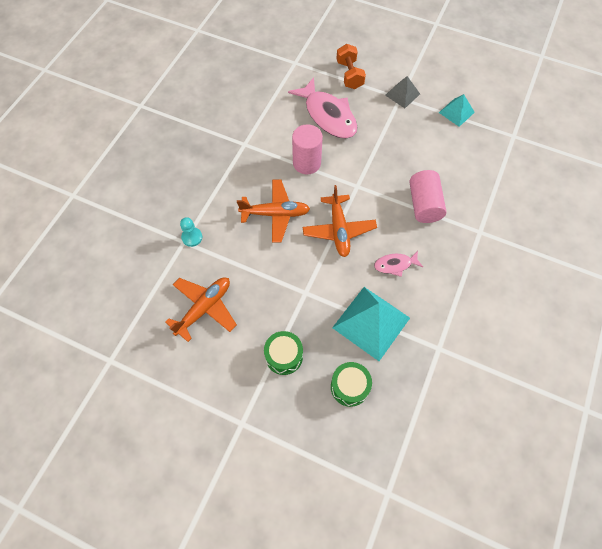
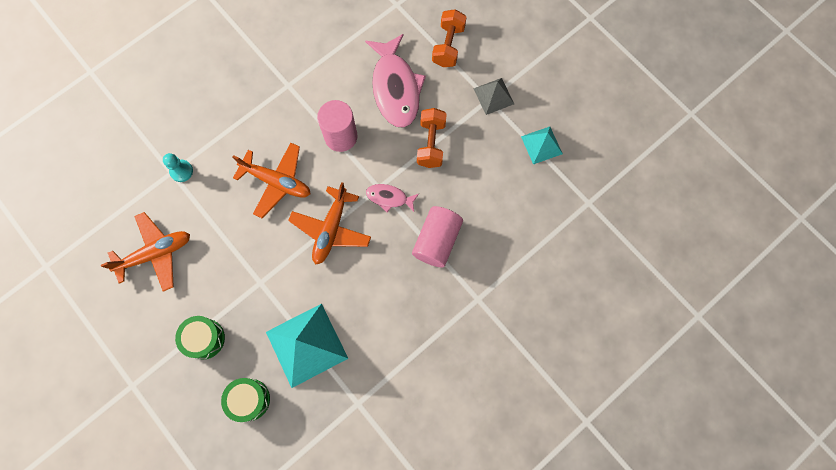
camera: 25 degrees right, 10 degrees up
pink fish [374,251,423,277] -> pink fish moved to [366,184,419,212]
none -> orange dumbbell [417,108,447,168]

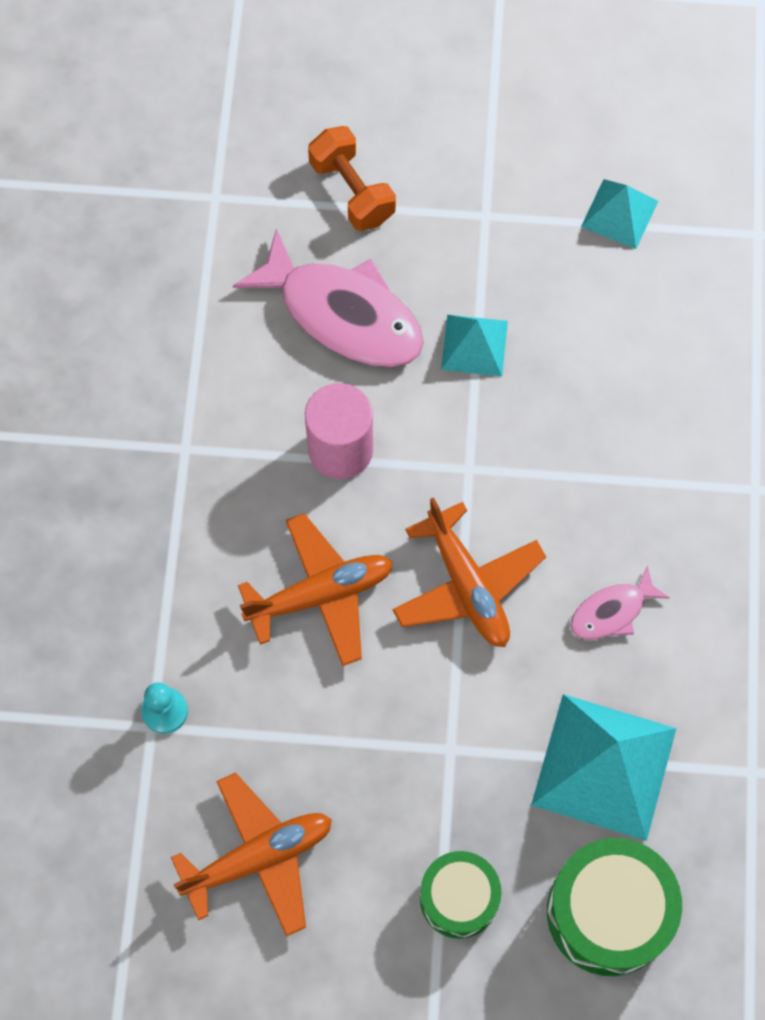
camera: 45 degrees left, 5 degrees down
orange plane [101,212,190,292] -> orange plane turned 45 degrees clockwise [171,772,332,937]
green drum [221,378,270,422] -> green drum [547,838,682,976], size x1.57
pink fish [366,184,419,212] -> pink fish moved to [571,565,670,640]
pink cylinder [412,206,463,267] -> none
orange dumbbell [417,108,447,168] -> turquoise pyramid [441,315,508,376]
grey pyramid [473,78,514,115] -> none

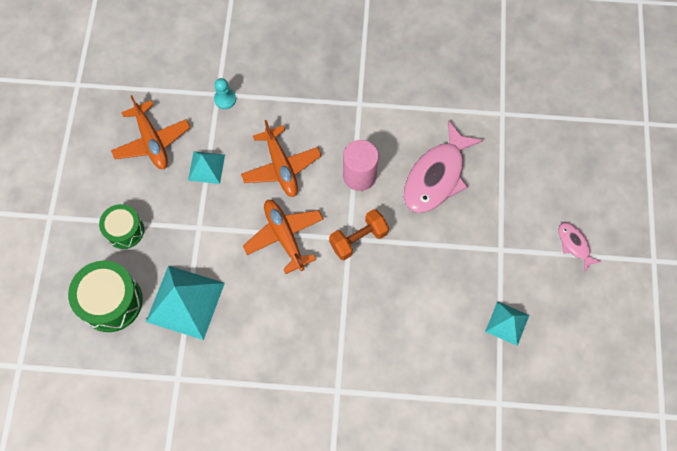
camera: 90 degrees right, 0 degrees up
orange dumbbell [308,126,396,231] -> orange dumbbell moved to [329,209,389,260]
orange plane [392,497,546,647] -> orange plane turned 90 degrees clockwise [243,200,323,274]
turquoise pyramid [441,315,508,376] -> turquoise pyramid moved to [188,151,225,184]
pink fish [571,565,670,640] -> pink fish moved to [558,222,602,272]

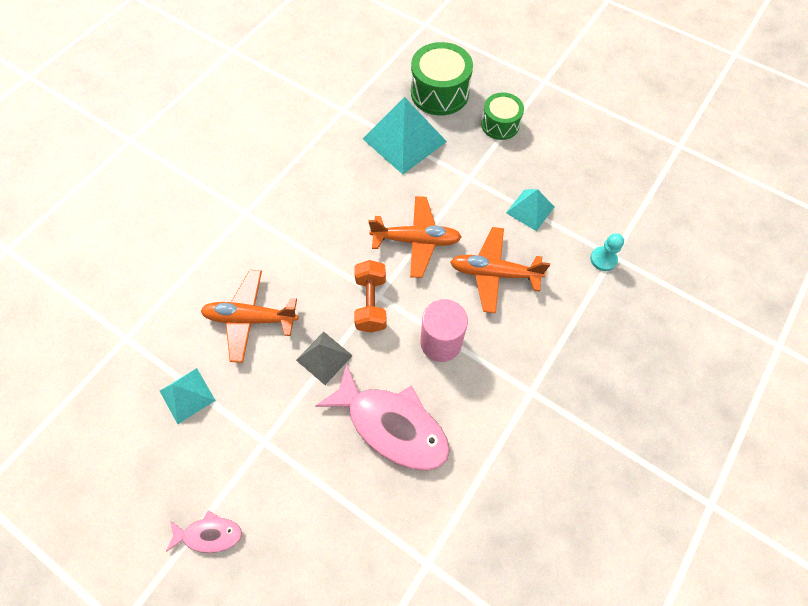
camera: 120 degrees right, 5 degrees down
orange plane [111,95,190,169] -> orange plane moved to [201,270,299,363]
pink fish [404,120,483,213] -> pink fish turned 150 degrees clockwise [315,363,450,470]
none -> grey pyramid [296,332,353,385]

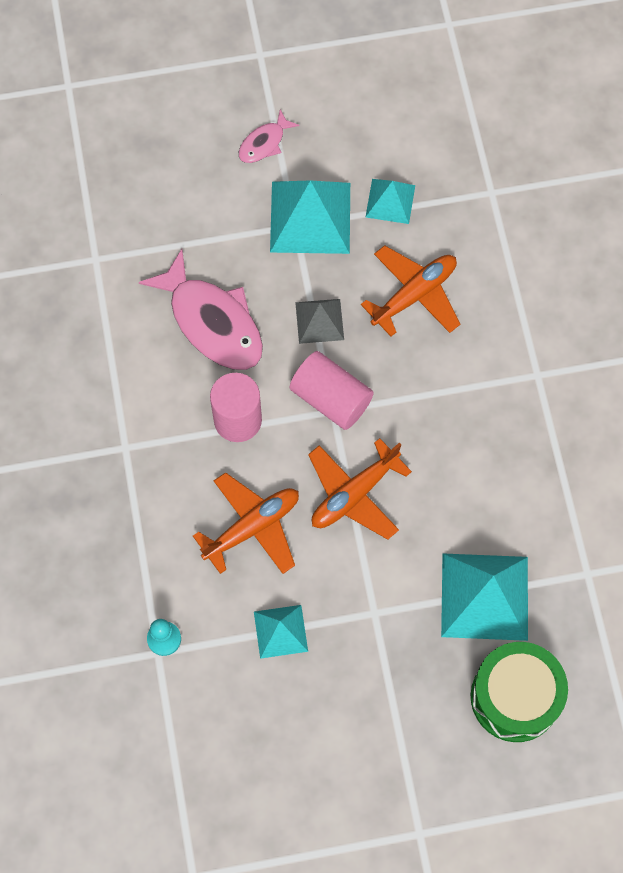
camera: 135 degrees right, 5 degrees up
pink fish [315,363,450,470] -> pink fish turned 120 degrees counterclockwise [139,249,263,370]
orange dumbbell [354,260,387,333] -> pink cylinder [289,351,374,430]
green drum [481,92,524,140] -> none
none -> turquoise pyramid [270,180,350,254]

